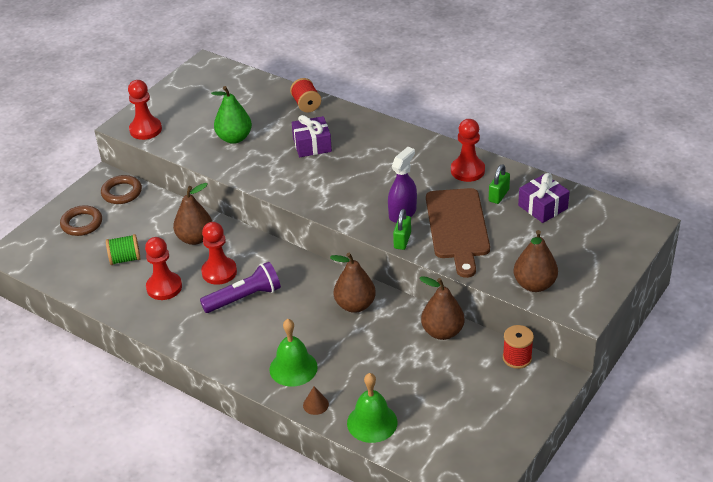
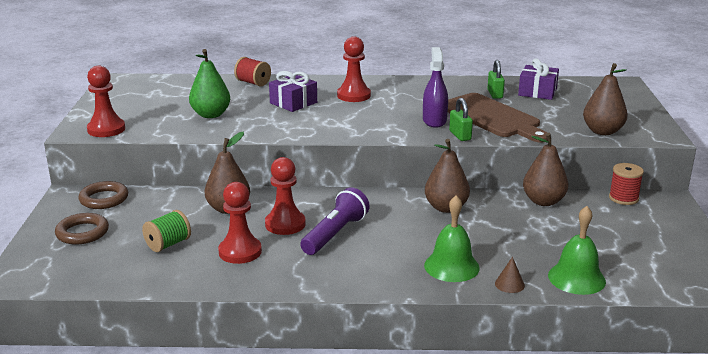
camera: 35 degrees left, 15 degrees down
red pawn [451,119,485,182] -> red pawn moved to [337,36,371,102]

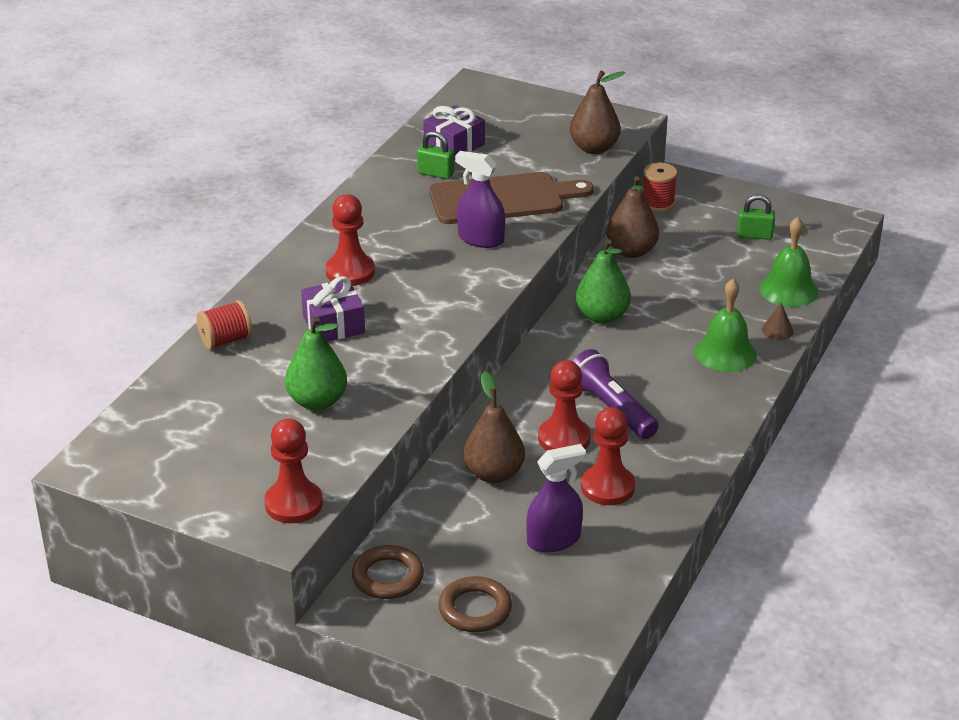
camera: 65 degrees left, 10 degrees up
green spool [142,210,191,252] -> purple spray bottle [526,444,586,553]
brown pear [425,139,470,213] -> green pear [576,239,631,324]
green padlock [449,98,473,141] -> green padlock moved to [737,194,775,240]

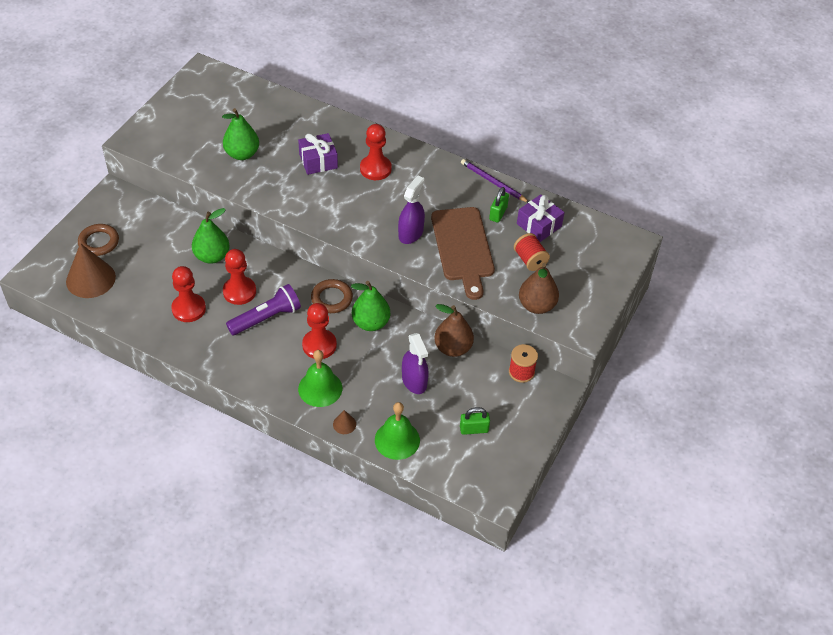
camera: 90 degrees right, 15 degrees up
red spool [196,300,252,350] -> red spool moved to [514,233,550,271]
red pawn [264,419,323,523] -> red pawn moved to [302,303,337,359]
brown ring [352,545,424,599] -> brown ring moved to [311,279,353,313]
brown pear [463,371,525,483] -> green pear [192,208,230,264]
purple spray bottle [526,444,586,553] -> purple spray bottle moved to [402,333,428,394]
green padlock [737,194,775,240] -> green padlock turned 75 degrees clockwise [460,407,490,435]
none -> brown cone [66,243,116,298]
none -> purple pencil [461,159,529,202]

